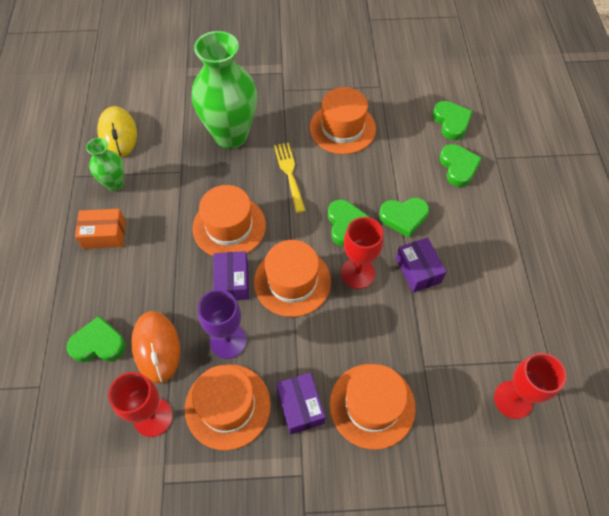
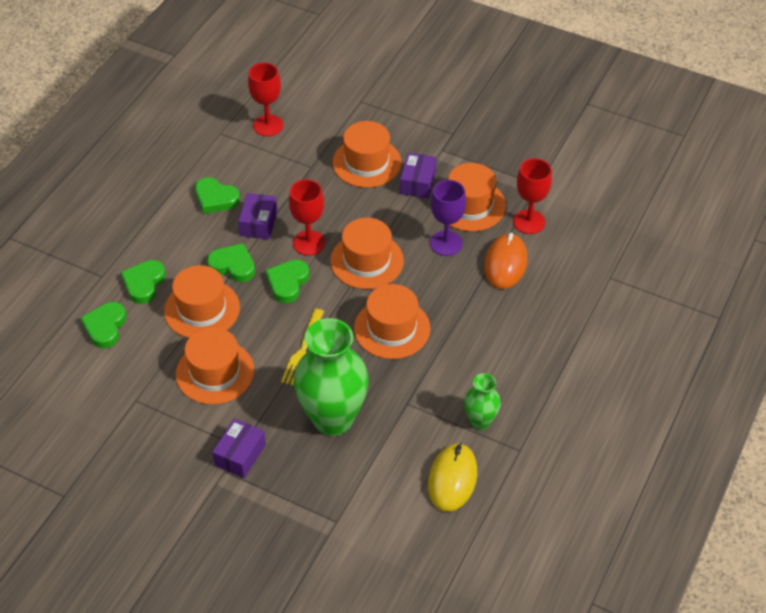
camera: 150 degrees left, 10 degrees down
green heart [67,316,126,362] -> green heart moved to [195,177,240,214]
orange box [75,209,126,249] -> none
purple box [213,251,249,300] -> purple box moved to [212,419,266,478]
none -> orange hat [164,265,240,338]

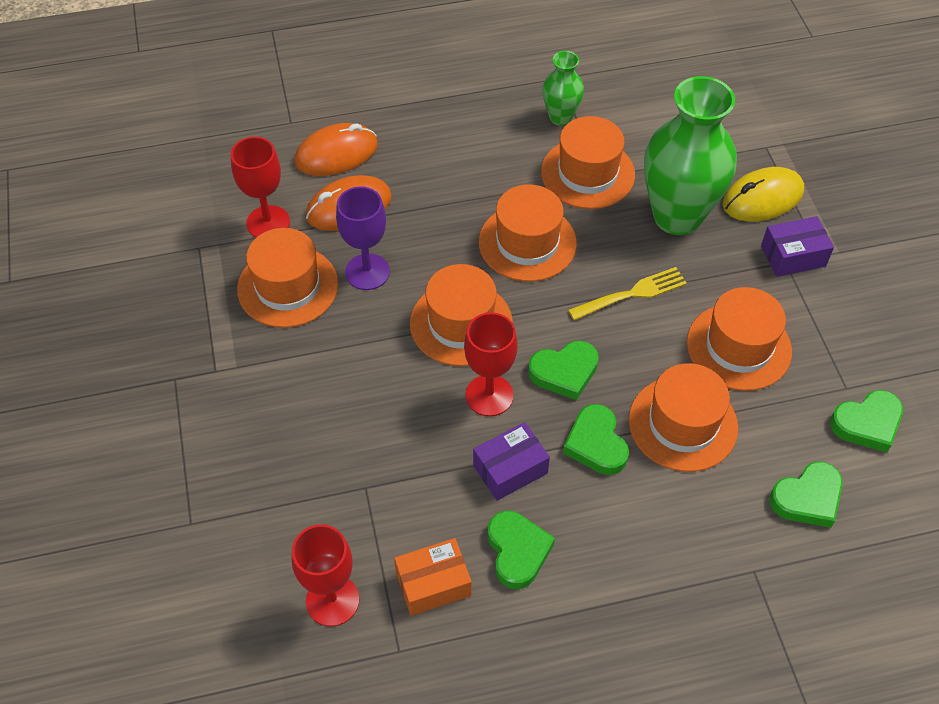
camera: 130 degrees left, 5 degrees up
green heart [121,260,166,304] -> green heart moved to [830,390,903,452]
orange hat [332,121,401,188] -> orange hat moved to [541,116,635,209]
purple box [400,153,437,199] -> none
yellow mouse [428,443,477,512] -> yellow mouse moved to [722,167,804,221]
none -> orange mouse [294,123,378,176]
none -> orange box [394,538,472,616]

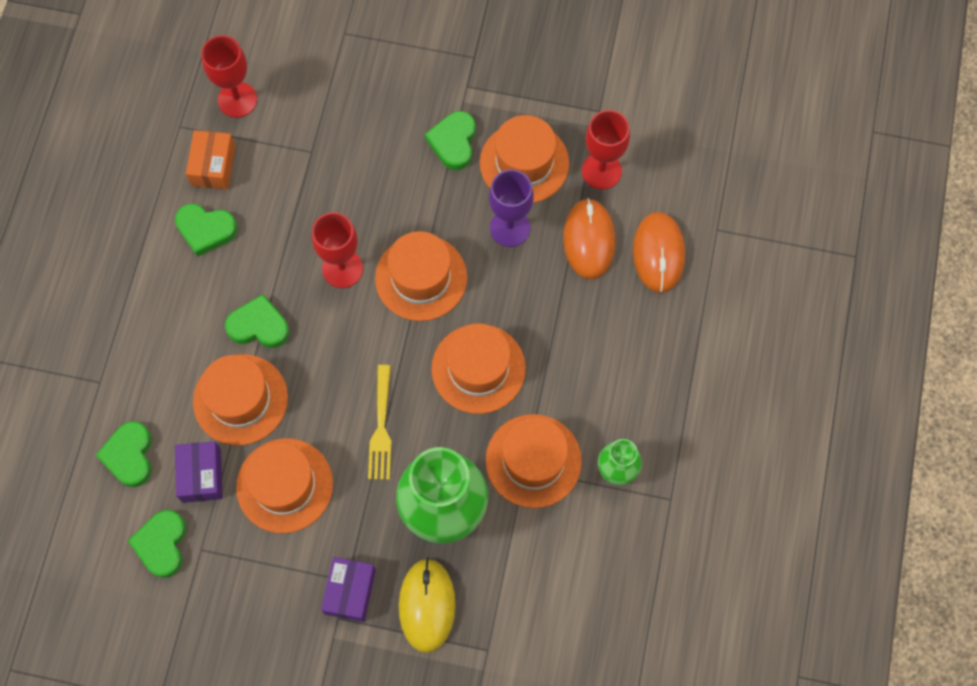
camera: 115 degrees right, 15 degrees up
purple box [473,422,550,501] -> purple box moved to [175,441,223,503]
green heart [528,341,599,400] -> green heart moved to [425,111,476,170]

